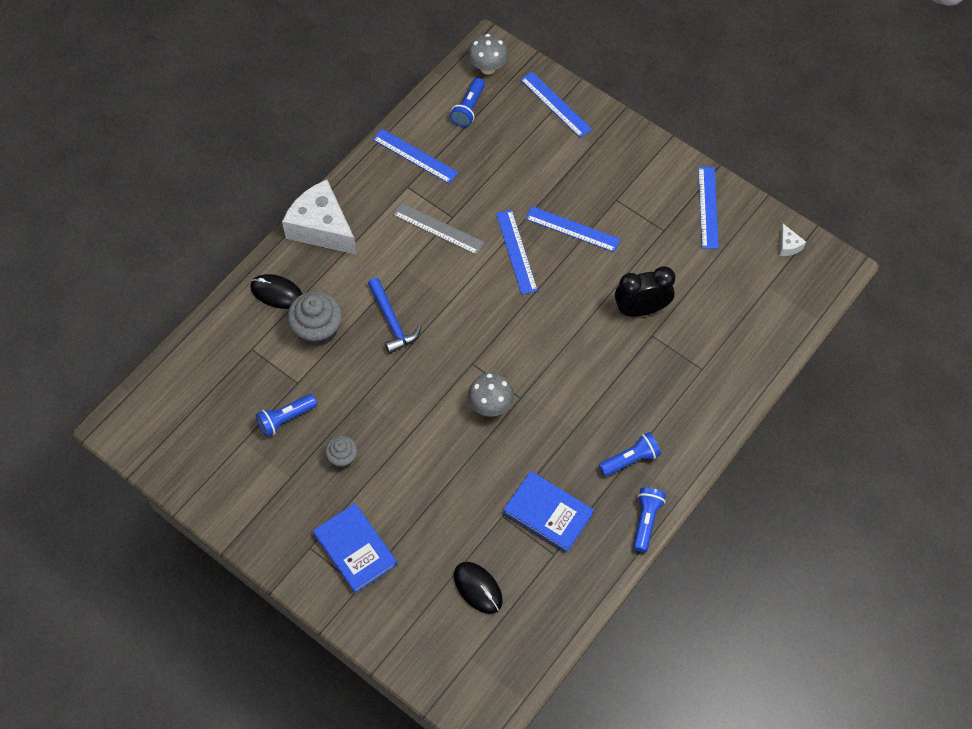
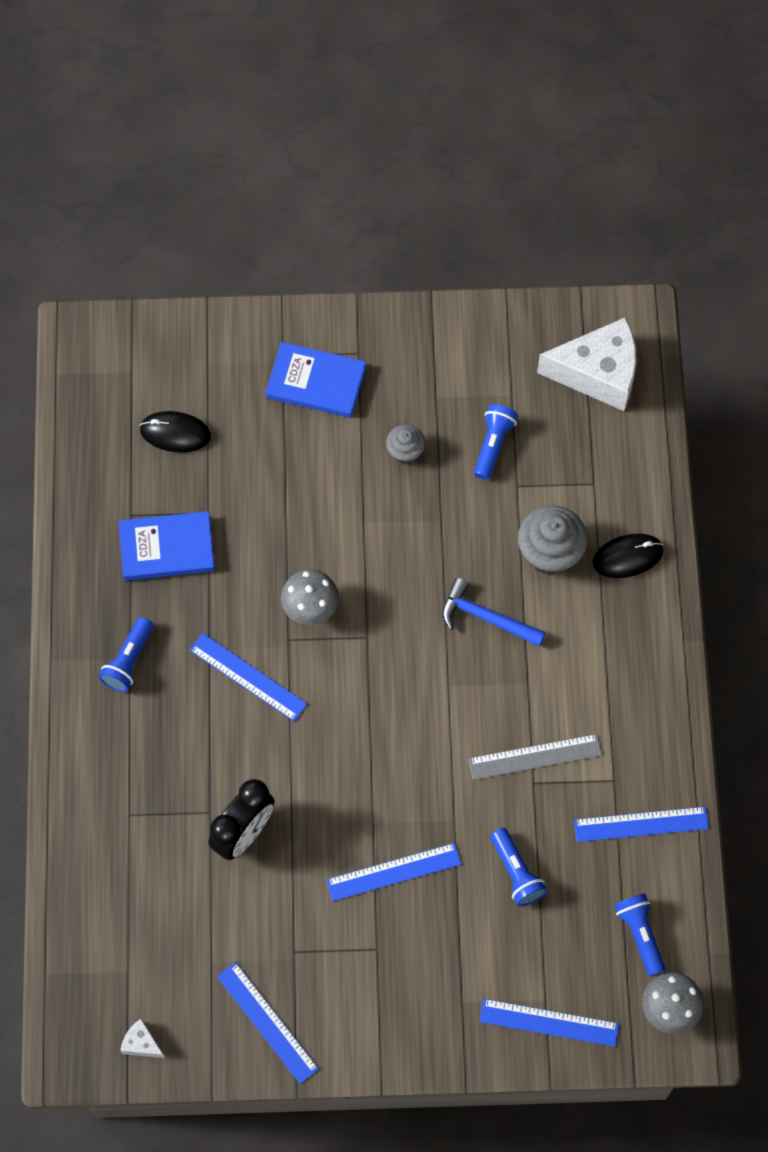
camera: 140 degrees right, 5 degrees up
white cheese [282,179,357,255] -> white cheese moved to [537,317,637,411]
blue ruler [496,210,538,295] -> blue ruler moved to [189,633,307,721]
blue flashlight [633,487,666,552] -> blue flashlight moved to [490,828,547,907]

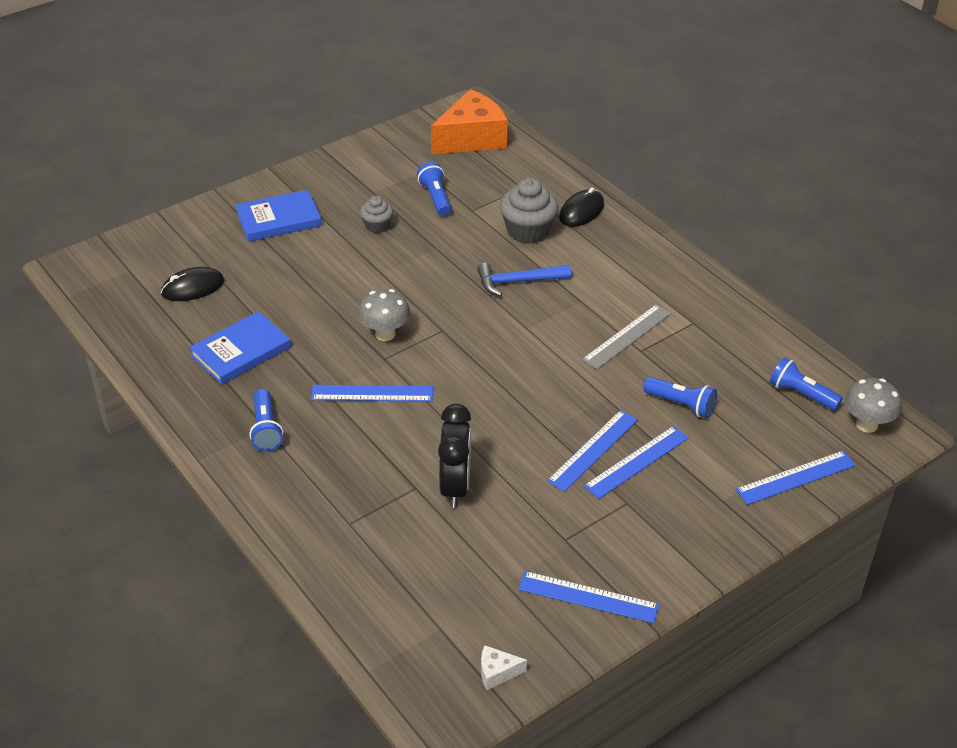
camera: 35 degrees left, 25 degrees down
white cheese [537,317,637,411] -> orange cheese [431,89,508,154]
blue ruler [574,807,709,842] -> blue ruler moved to [584,426,689,499]

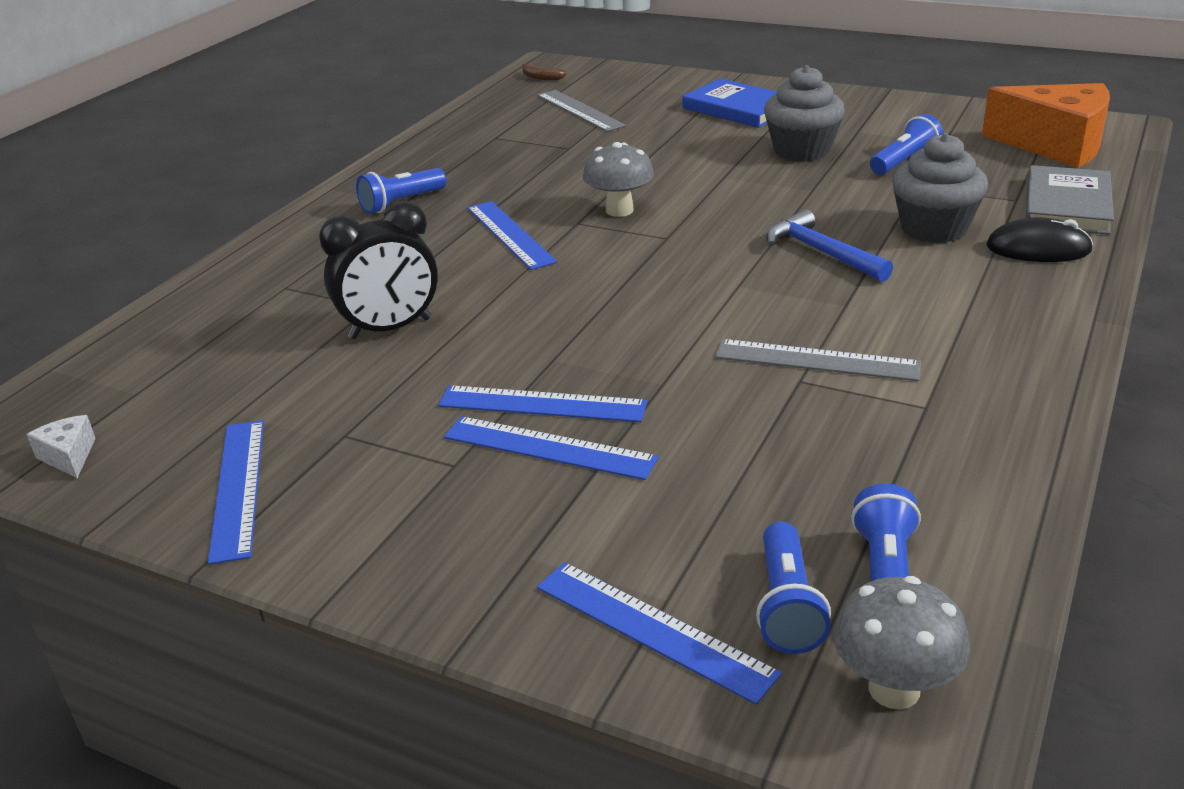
camera: 65 degrees right, 10 degrees down
black mouse [161,267,224,301] -> grey ruler [537,90,626,132]
blue book [189,311,291,385] -> none
grey cupcake [360,196,393,233] -> grey cupcake [764,65,845,161], size x1.75
blue flashlight [643,377,717,418] -> blue flashlight moved to [756,522,831,654]
none -> brown banana [522,64,567,80]
none -> grey book [1025,165,1114,235]

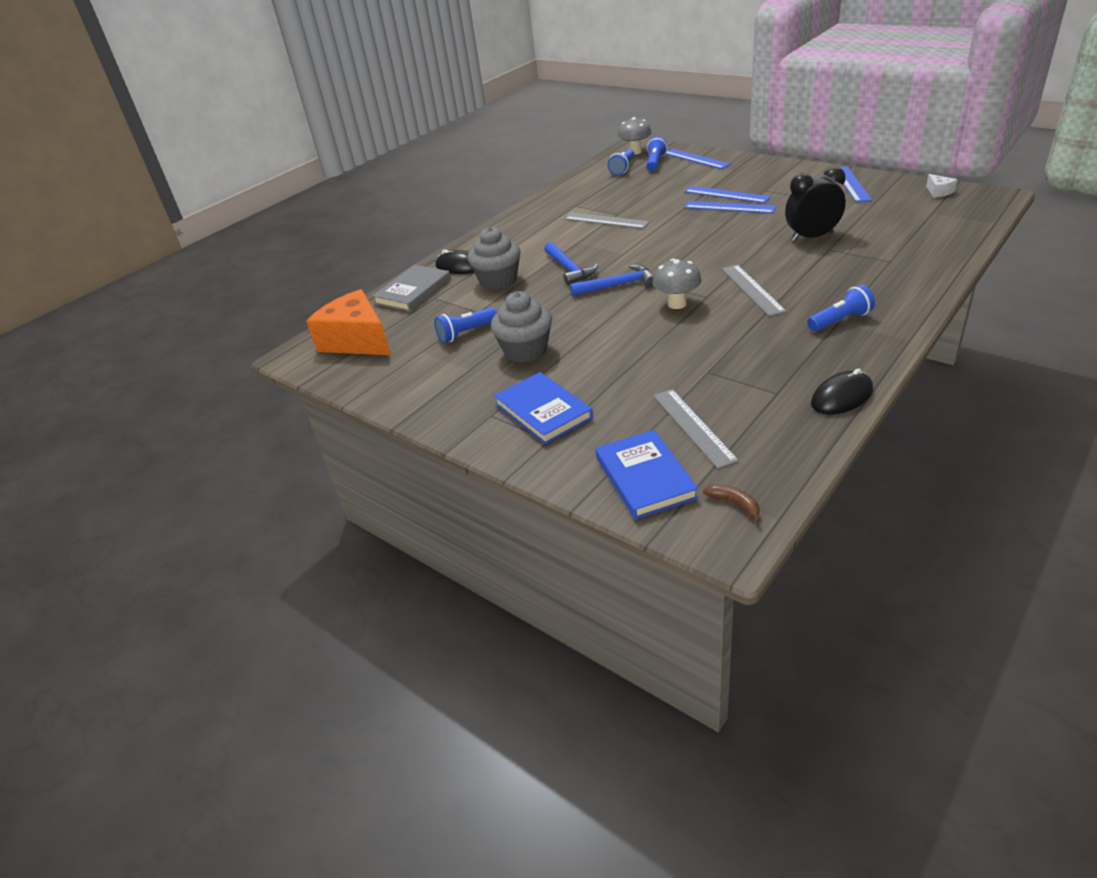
camera: 165 degrees left, 5 degrees up
blue ruler [467,201,557,270] -> grey ruler [721,265,787,316]
none -> blue hammer [570,264,654,296]
none -> blue book [595,430,698,519]
none -> black mouse [811,368,873,415]

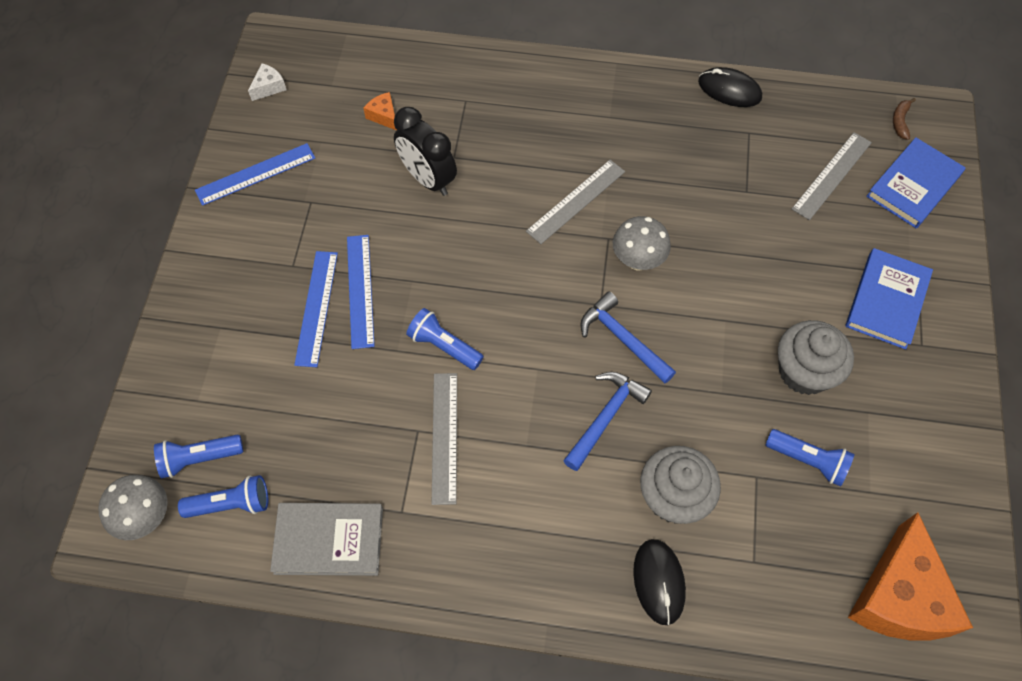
camera: 125 degrees left, 25 degrees up
grey book [372,265,451,312] -> grey book moved to [270,503,383,576]
blue ruler [666,149,731,169] -> none
blue flashlight [807,285,875,332] -> blue flashlight moved to [406,308,484,370]
none -> orange cheese [363,92,397,130]

